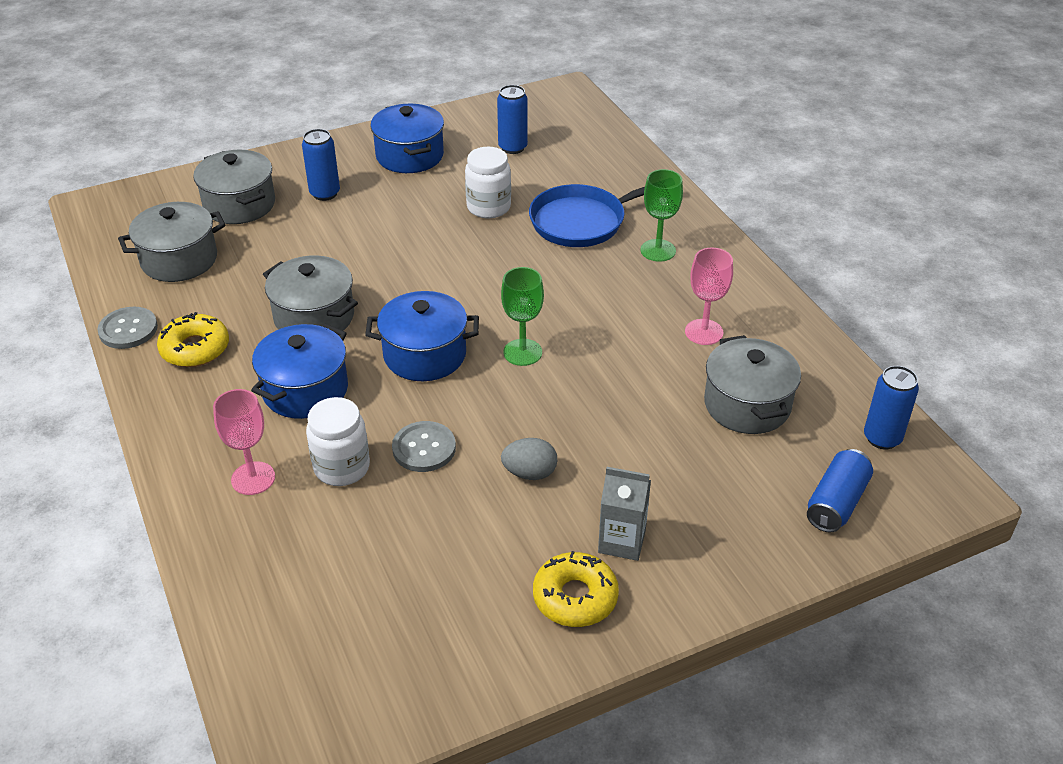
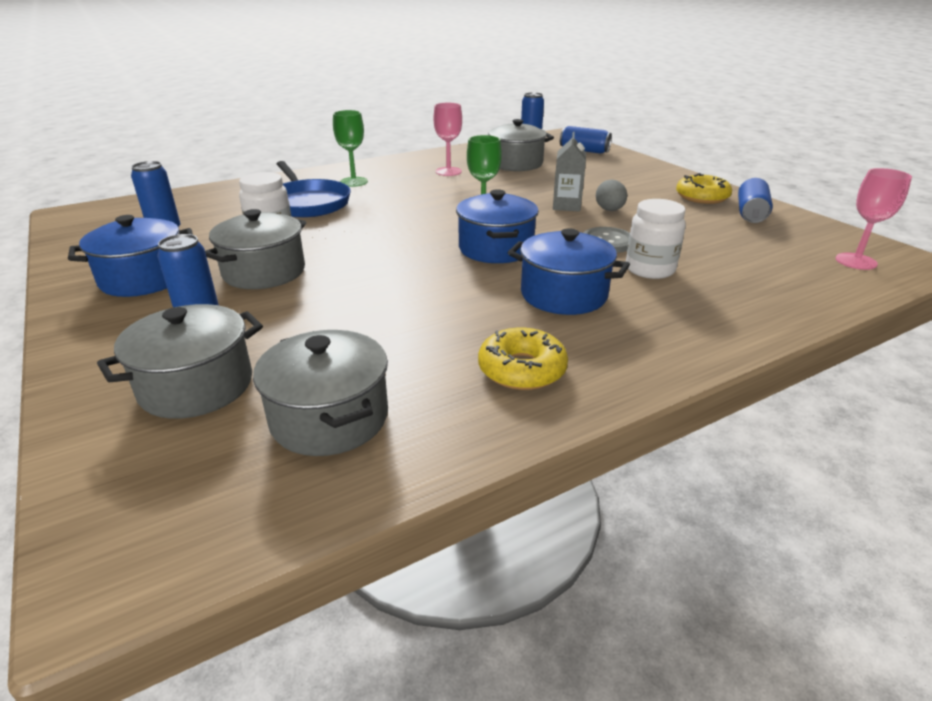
camera: 95 degrees left, 10 degrees down
grey button [97,307,158,349] -> none
pink goblet [213,389,275,495] -> pink goblet moved to [836,168,912,270]
grey pot [263,255,358,335] -> grey pot moved to [205,209,306,289]
grey carton [598,467,651,561] -> grey carton moved to [553,132,586,212]
none -> blue can [738,178,773,223]

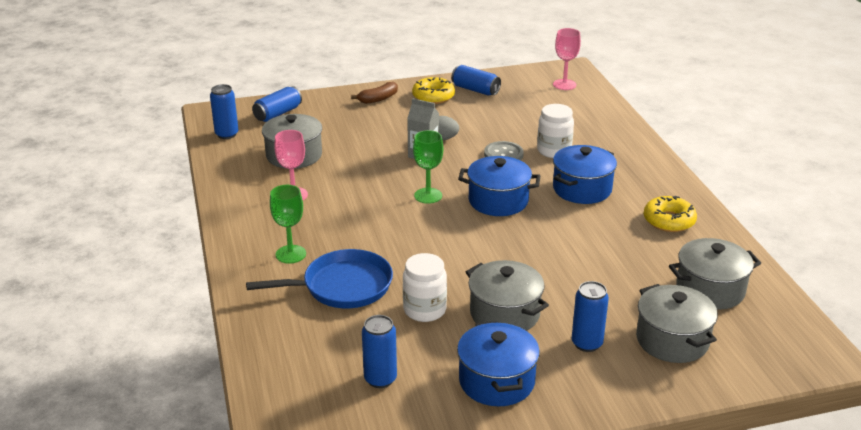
camera: 75 degrees left, 0 degrees up
none -> brown banana [351,82,398,104]

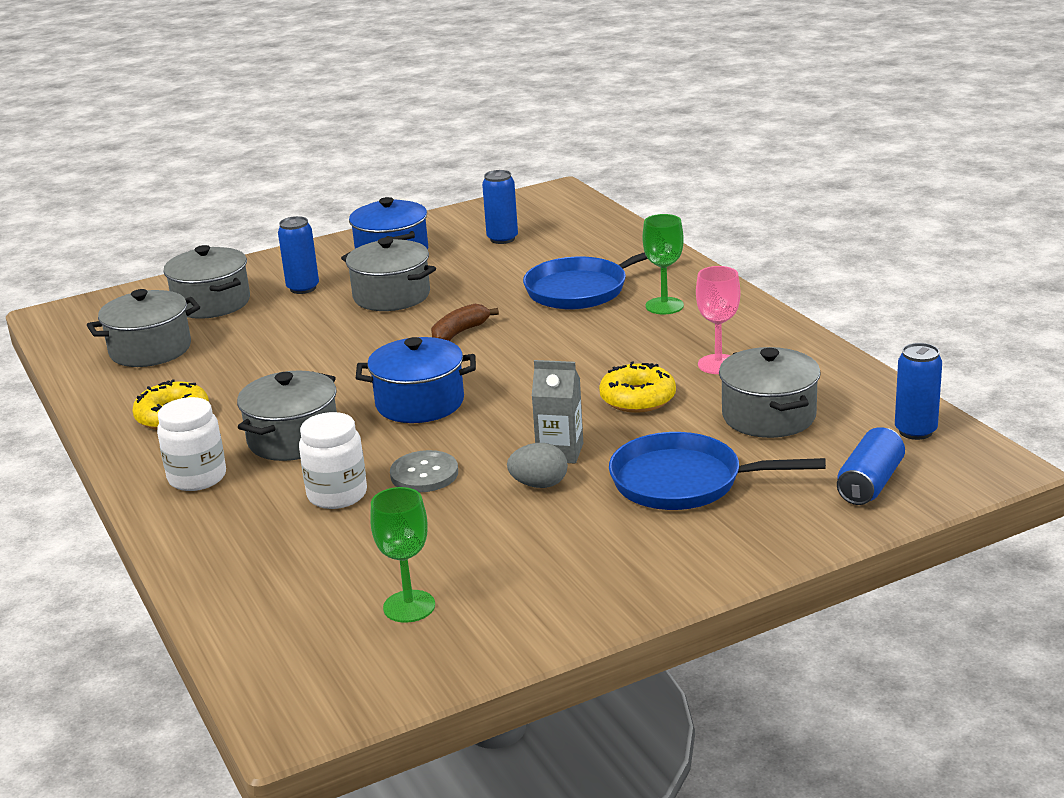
camera: 170 degrees right, 5 degrees down
brown banana [351,82,398,104] -> brown banana moved to [431,304,499,341]
white jar [403,253,447,322] -> white jar moved to [157,397,226,491]
yellow donut [412,77,455,104] -> yellow donut moved to [599,361,676,413]
green goblet [413,130,443,204] -> green goblet moved to [370,487,435,623]
blue can [451,65,501,95] -> none
pink goblet [553,28,581,90] -> none
blue pot [553,145,617,204] -> grey pot [237,371,337,461]
none -> blue pan [609,432,826,510]

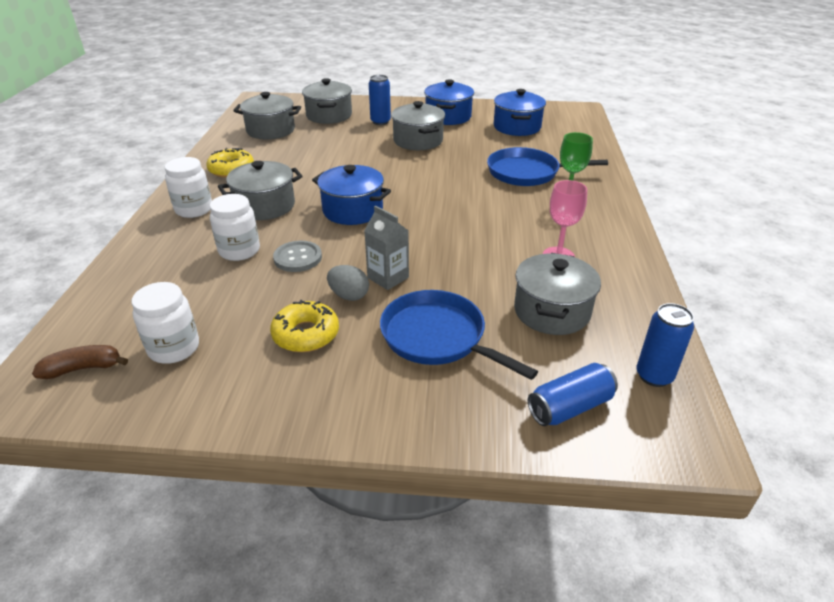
camera: 30 degrees right, 10 degrees up
green goblet [370,487,435,623] -> white jar [132,282,199,364]
brown banana [431,304,499,341] -> brown banana moved to [32,345,128,379]
blue can [482,170,518,244] -> blue pot [494,89,546,136]
yellow donut [599,361,676,413] -> yellow donut moved to [270,300,339,352]

